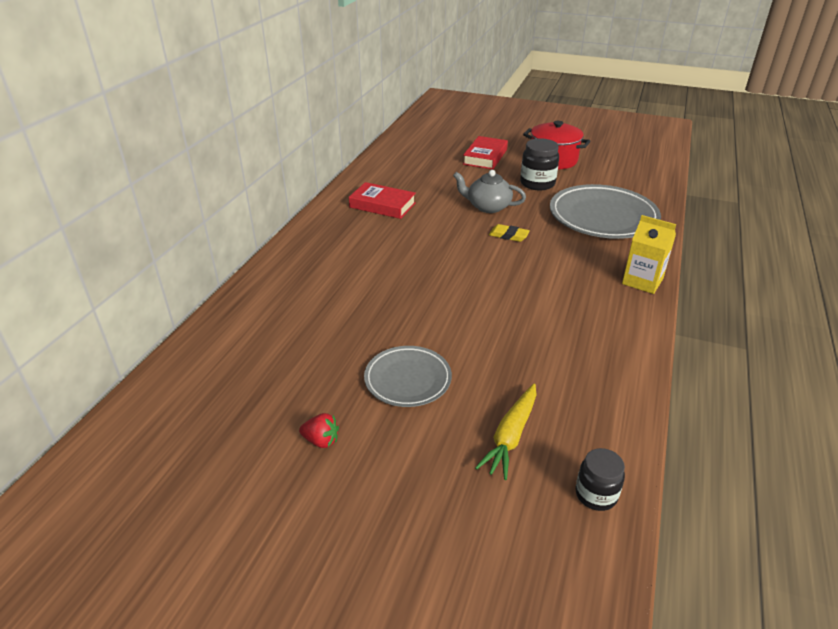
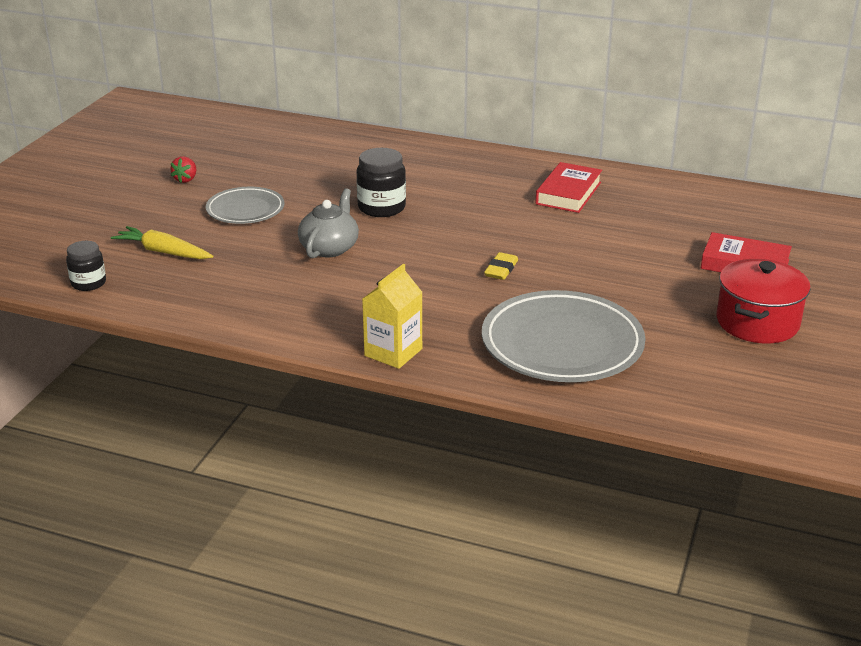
camera: 90 degrees right, 5 degrees down
grey teapot [453,170,526,213] -> grey teapot moved to [298,188,359,258]
black jar [520,138,559,190] -> black jar moved to [357,148,406,217]

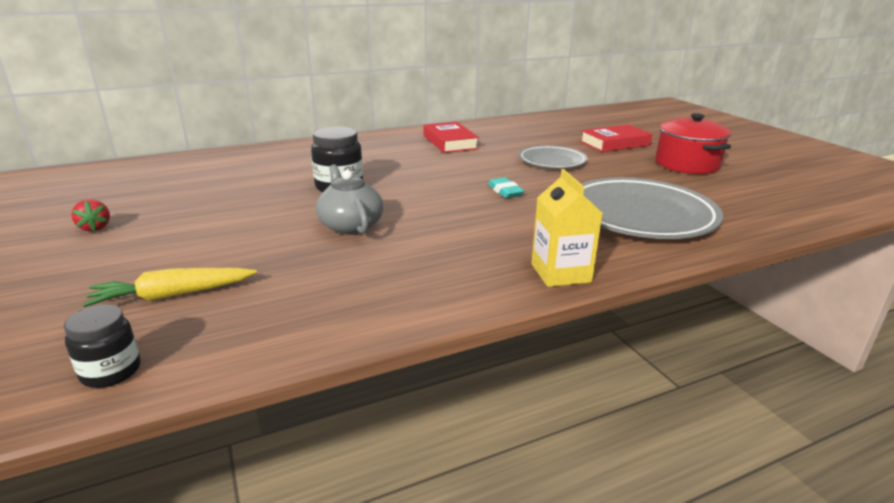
camera: 45 degrees left, 5 degrees down
grey plate [206,187,284,224] -> grey plate moved to [519,145,587,168]
yellow eraser [484,252,518,280] -> turquoise eraser [488,177,524,198]

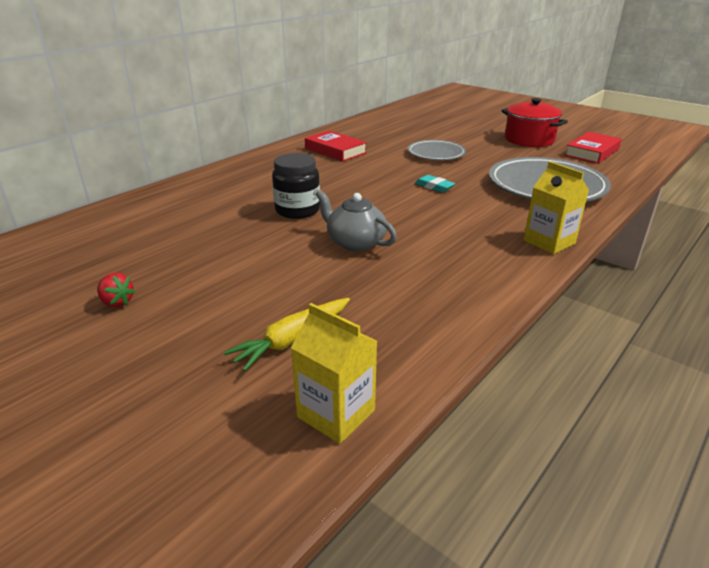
camera: 25 degrees left, 5 degrees up
black jar [64,304,141,388] -> yellow carton [291,303,377,444]
red book [580,125,652,152] -> red book moved to [564,132,622,164]

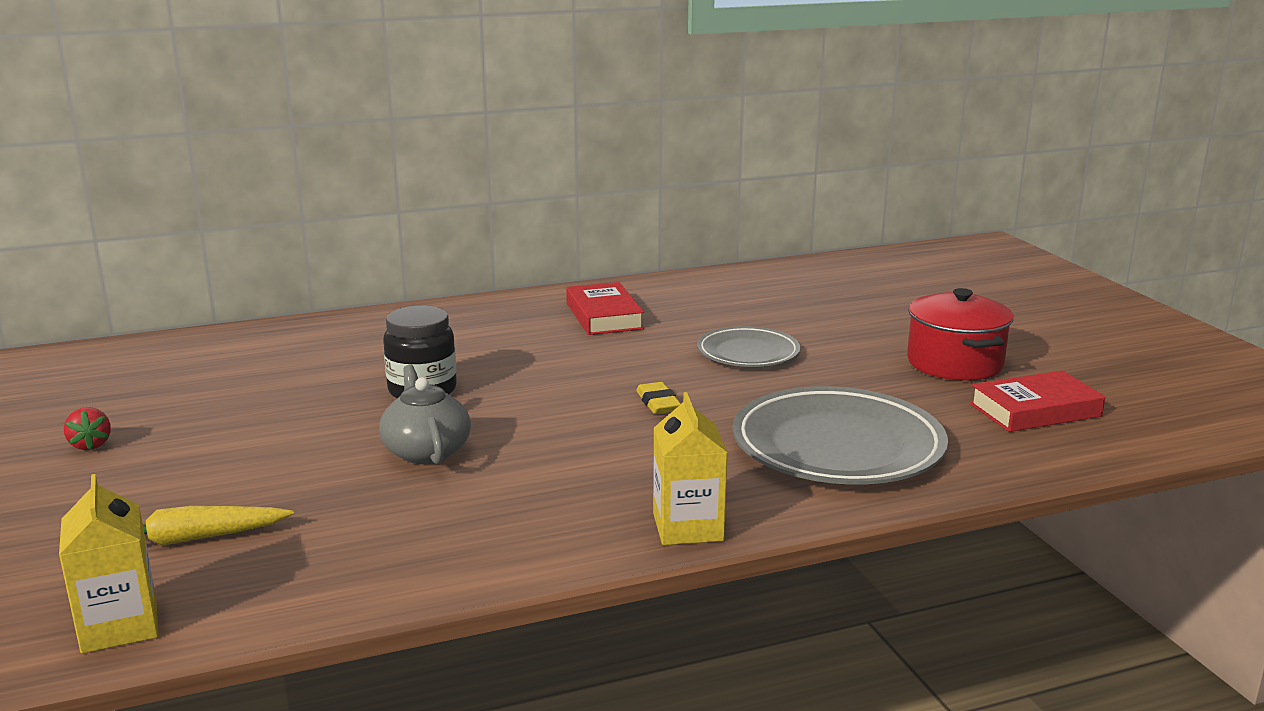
camera: 30 degrees right, 10 degrees down
turquoise eraser [415,175,455,192] -> yellow eraser [636,382,681,414]

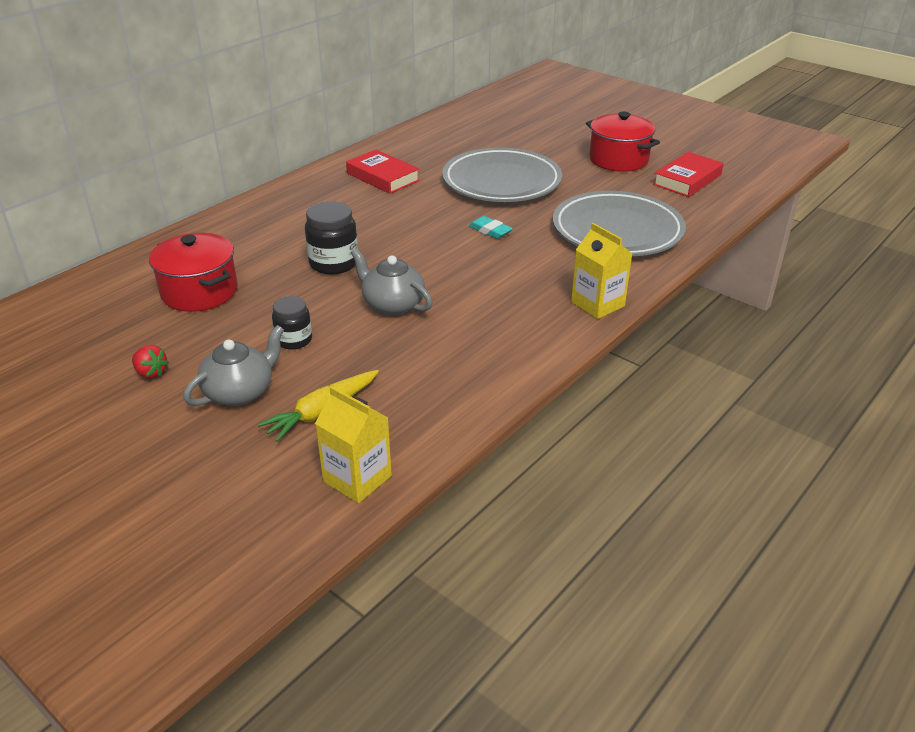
camera: 30 degrees left, 15 degrees up
yellow eraser [636,382,681,414] -> turquoise eraser [469,216,513,239]
grey plate [697,326,800,367] -> grey plate [442,147,562,202], size x1.73
none -> red pot [149,233,238,312]
none -> grey teapot [183,325,284,406]
none -> black jar [272,296,312,350]

